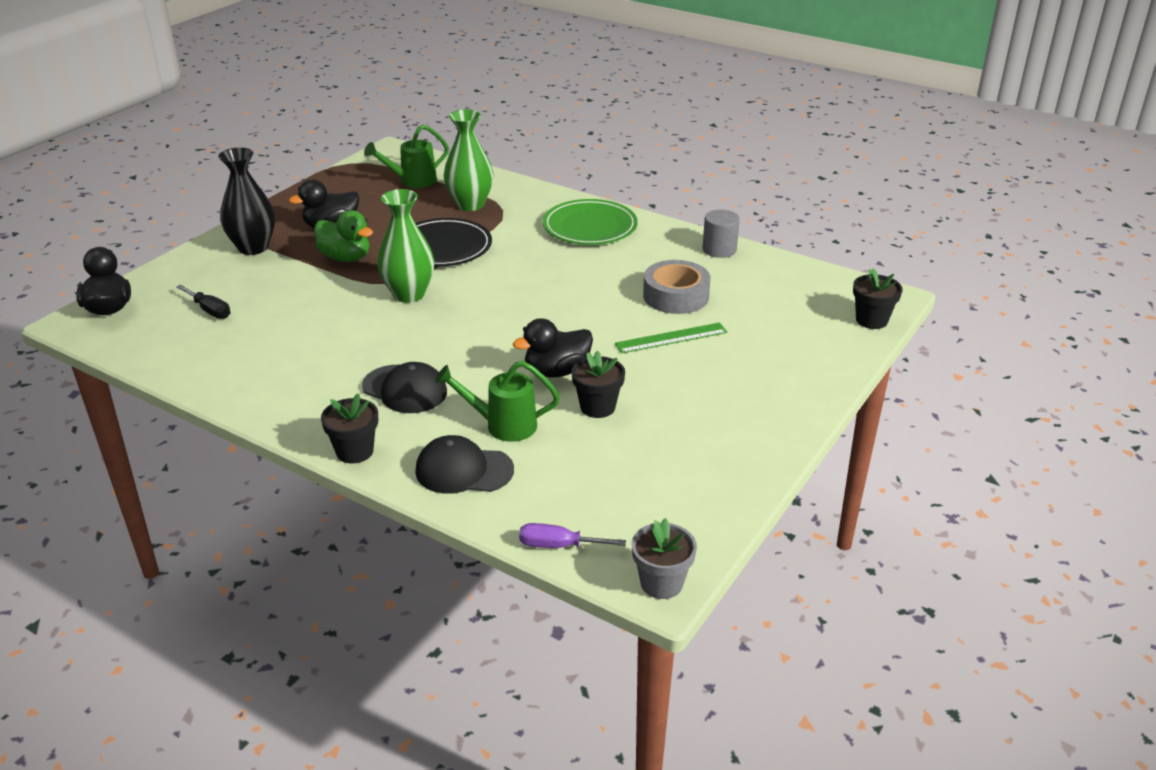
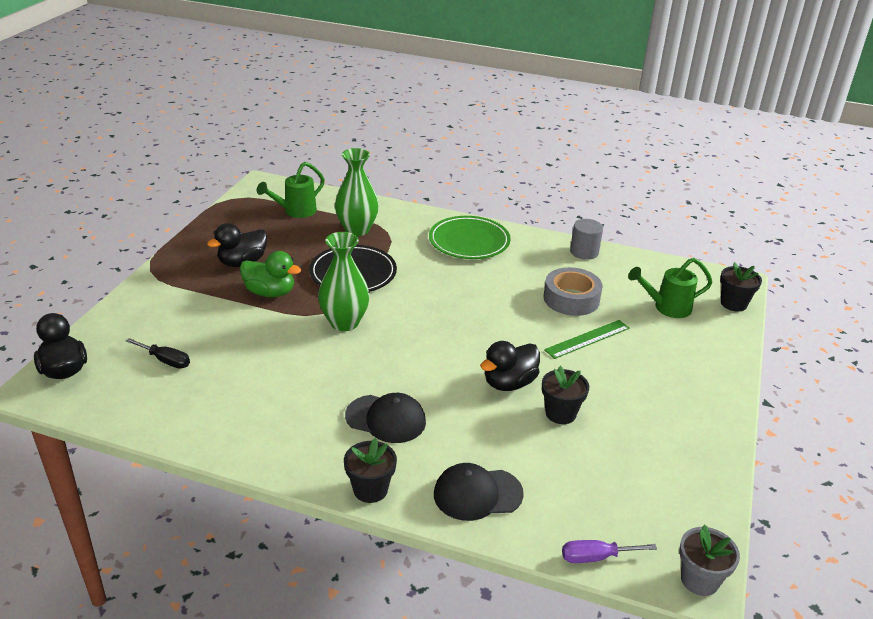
camera: 15 degrees left, 0 degrees up
black vase [218,147,275,255] -> none
green watering can [435,361,560,442] -> green watering can moved to [628,258,713,318]

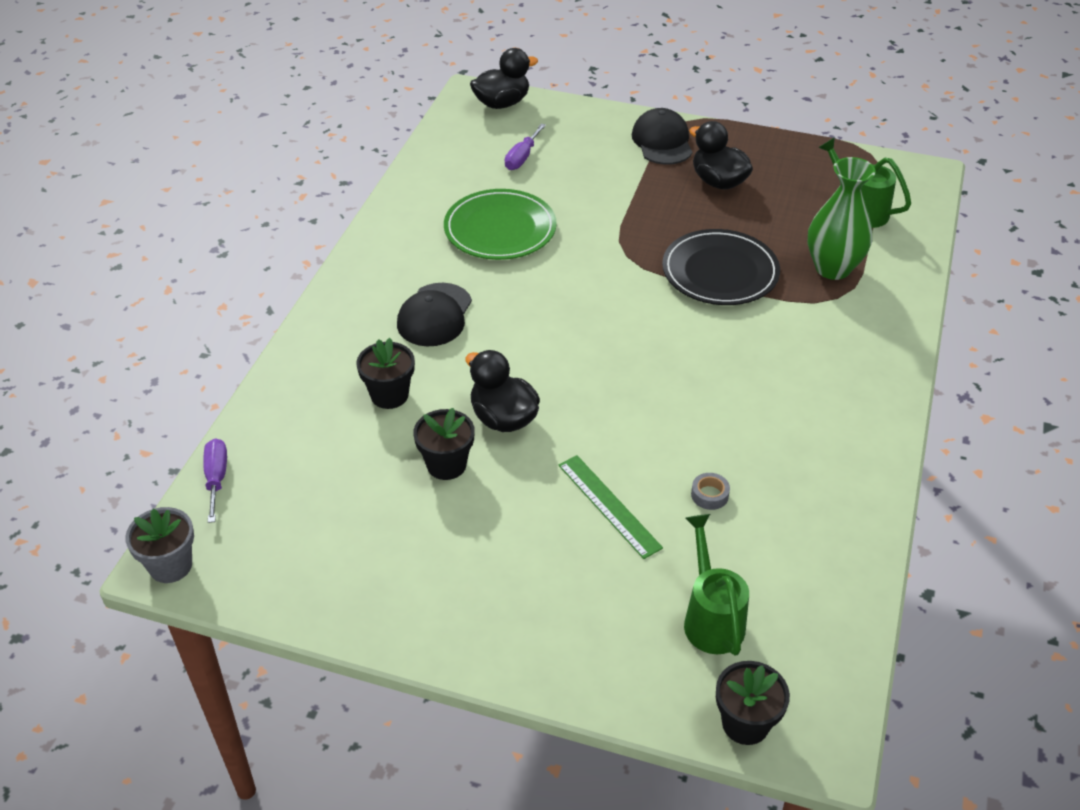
camera: 90 degrees right, 10 degrees up
black screwdriver [126,338,190,369] -> purple screwdriver [505,123,546,170]
green duck [240,251,301,297] -> none
green vase [318,232,370,331] -> none
black flower pot [344,438,397,503] -> black flower pot moved to [357,338,415,409]
green plate [429,216,511,259] -> green plate moved to [444,189,557,260]
black cap [434,463,524,521] -> black cap moved to [632,108,692,165]
grey tape [544,267,603,316] -> grey tape [691,473,730,510], size x0.43
grey cylinder [570,219,603,260] -> none

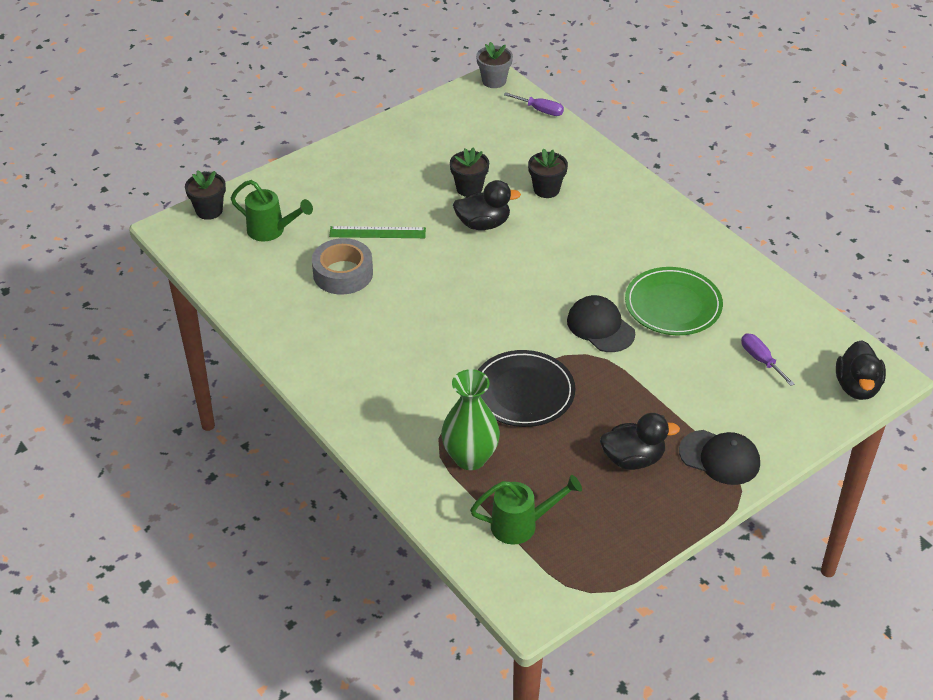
camera: 125 degrees right, 0 degrees up
black cap [397,283,472,346] -> black cap moved to [567,295,635,352]
grey tape [691,473,730,510] -> grey tape [312,238,373,295], size x2.34

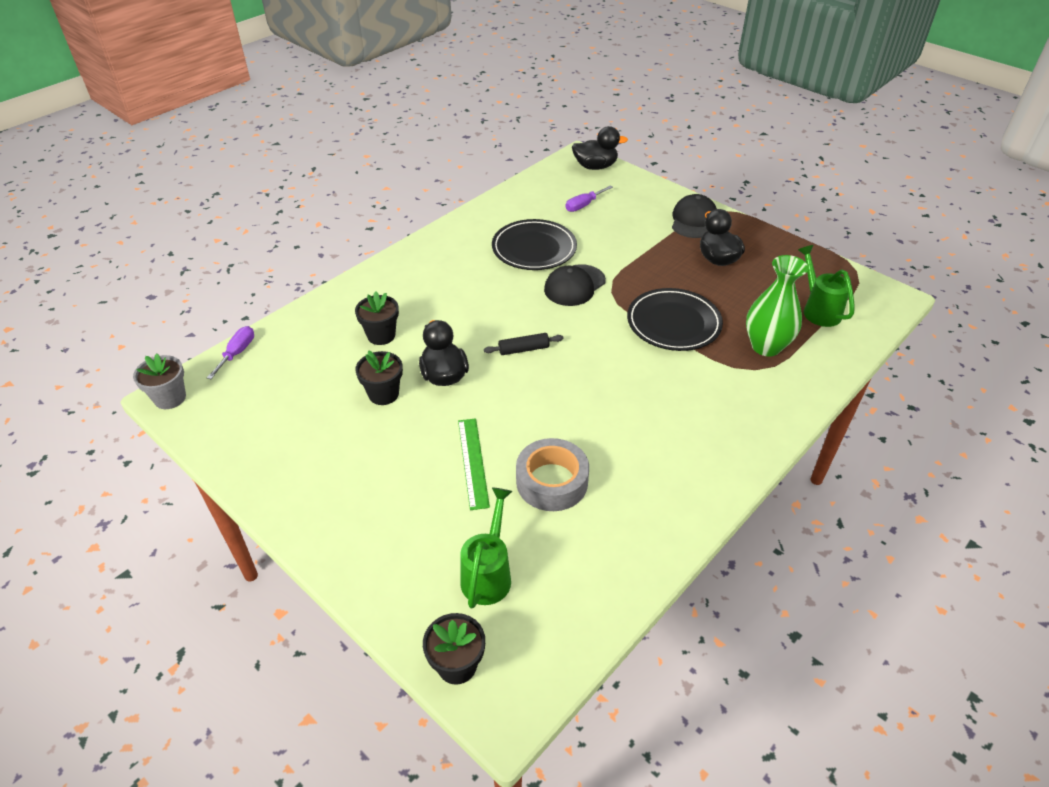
camera: 100 degrees left, 0 degrees up
green plate [625,267,723,335] -> black plate [492,219,577,270]
none -> black rolling pin [484,333,564,355]

